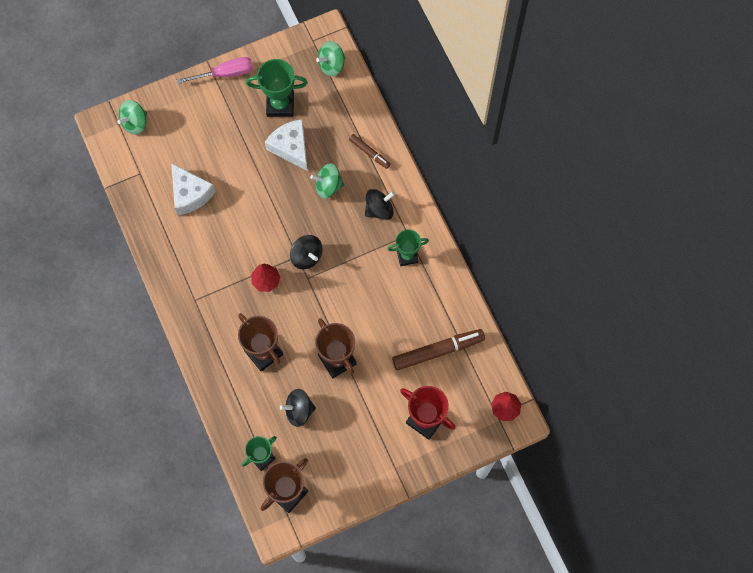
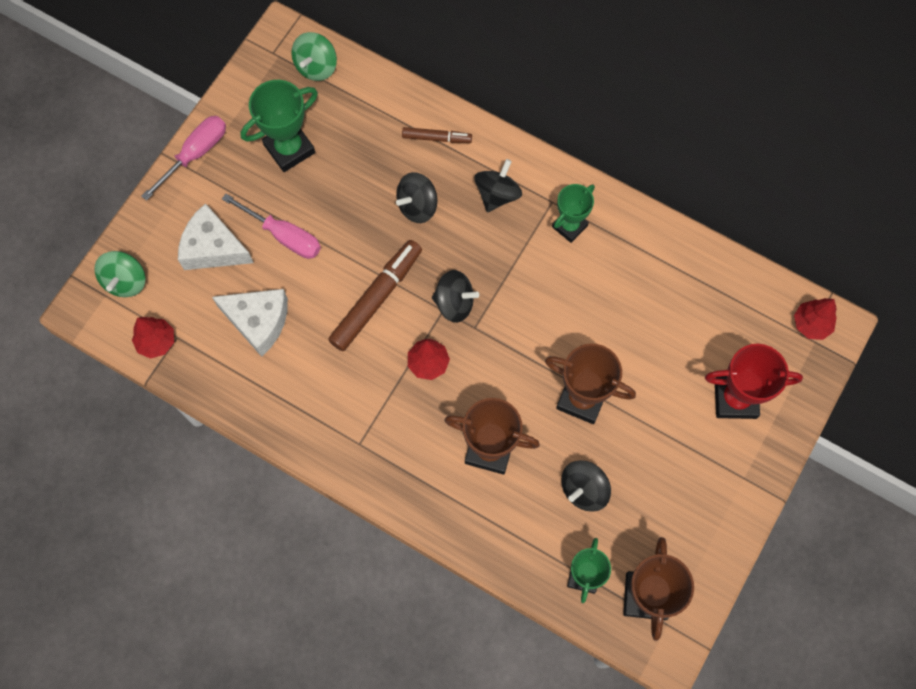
camera: 35 degrees left, 0 degrees up
white cheese [265,119,308,171] -> white cheese moved to [178,203,253,270]
green spinning top [310,163,344,198] -> black spinning top [396,172,438,223]
brown marker [392,329,485,370] -> brown marker moved to [328,240,422,351]
none -> red tree [132,317,174,359]
none -> pink screwdriver [222,194,321,259]

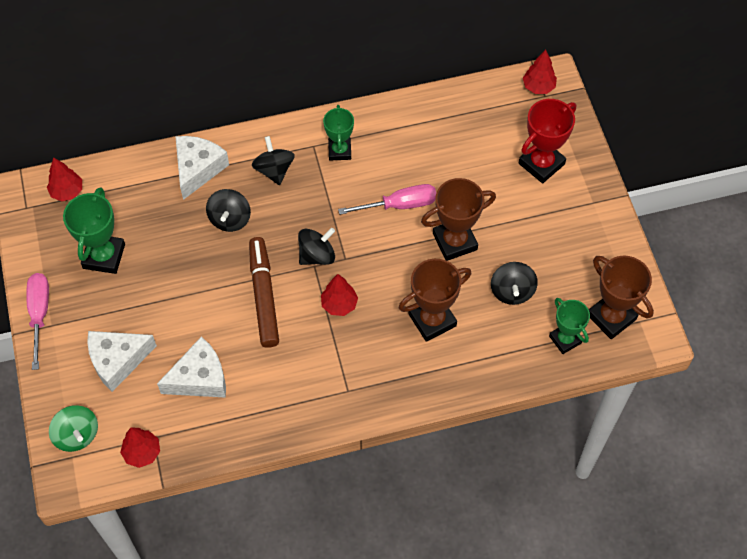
camera: 45 degrees left, 10 degrees down
pink screwdriver [222,194,321,259] -> pink screwdriver moved to [338,184,436,215]
green spinning top [291,32,337,81] -> red tree [47,157,82,202]
brown marker [402,127,472,143] -> white cheese [175,136,229,200]

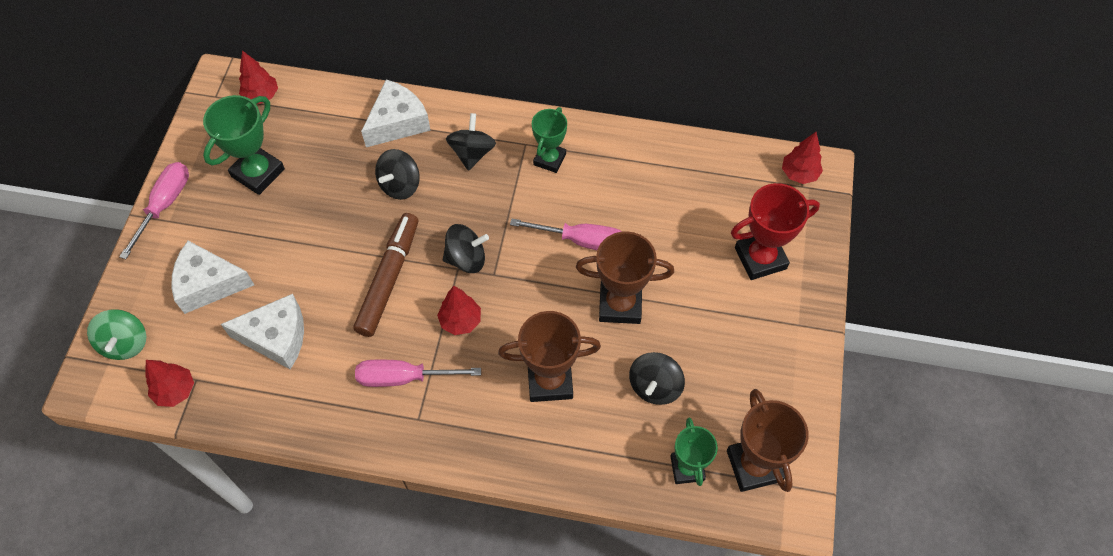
camera: 25 degrees right, 0 degrees up
none -> pink screwdriver [355,360,481,387]

